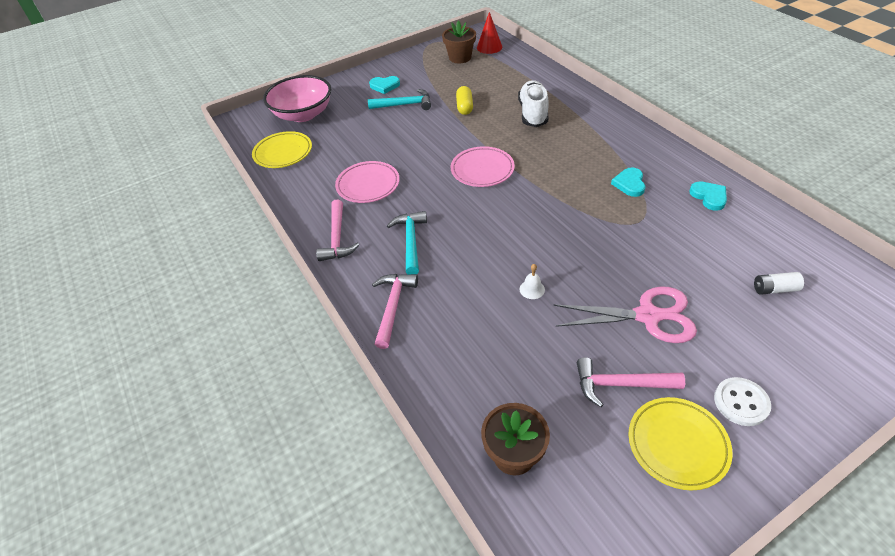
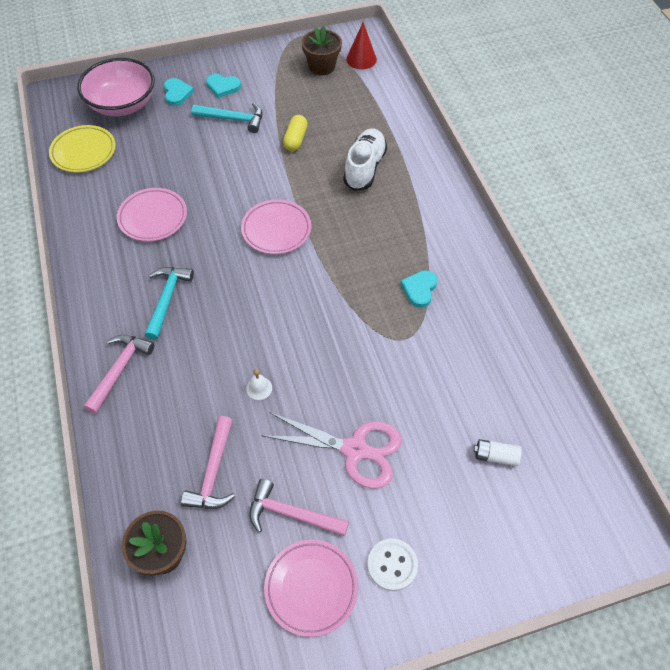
camera: 10 degrees right, 10 degrees up
pink hammer [316,199,359,261] -> pink hammer moved to [181,416,235,509]
yellow plate [628,397,733,491] -> pink plate [264,539,358,637]
turquoise heart [689,181,727,211] -> turquoise heart moved to [164,78,194,106]

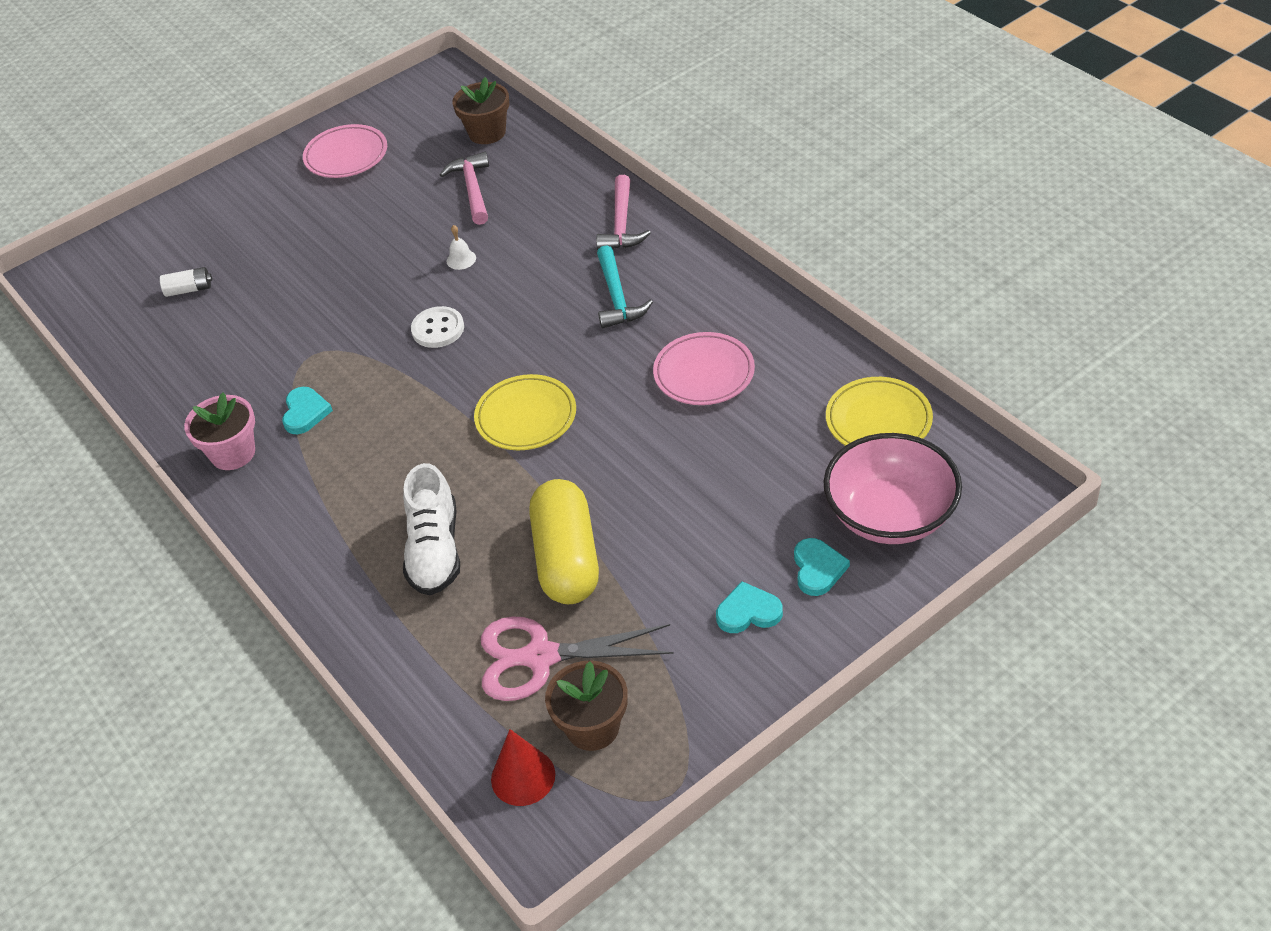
camera: 165 degrees right, 10 degrees down
turquoise heart [164,78,194,106] -> turquoise heart turned 150 degrees counterclockwise [794,538,850,596]
turquoise hammer [192,103,262,133] -> none
pink plate [241,199,311,254] -> yellow plate [474,374,576,450]
pink hammer [249,479,349,536] -> none
pink scissors [261,412,402,489] -> pink scissors moved to [481,616,674,701]
yellow capsule [283,115,308,151] -> yellow capsule [529,479,599,604], size x1.88
white button [367,539,418,591] -> white button moved to [411,306,464,348]
none -> pink flower pot [184,392,255,470]

